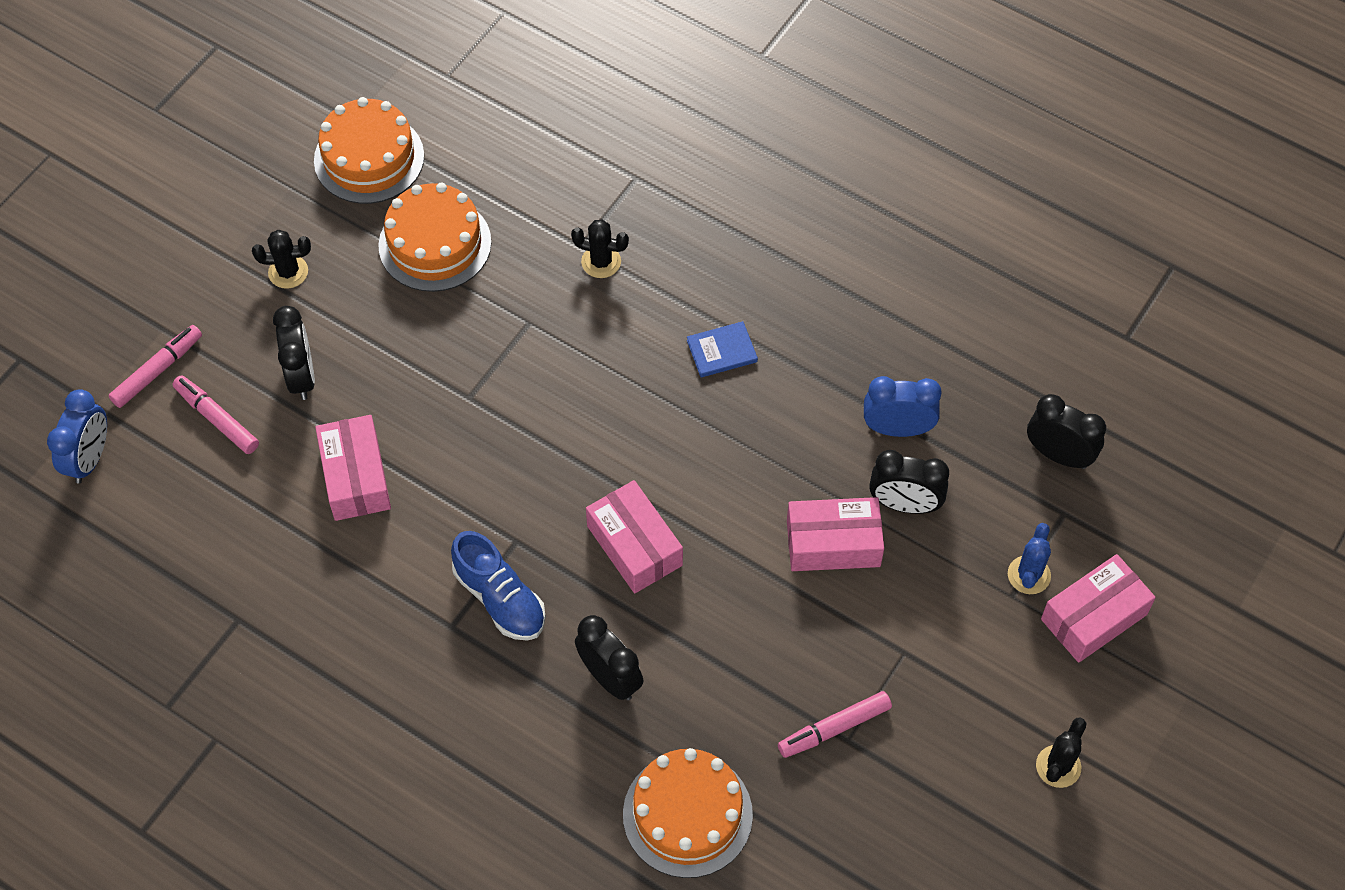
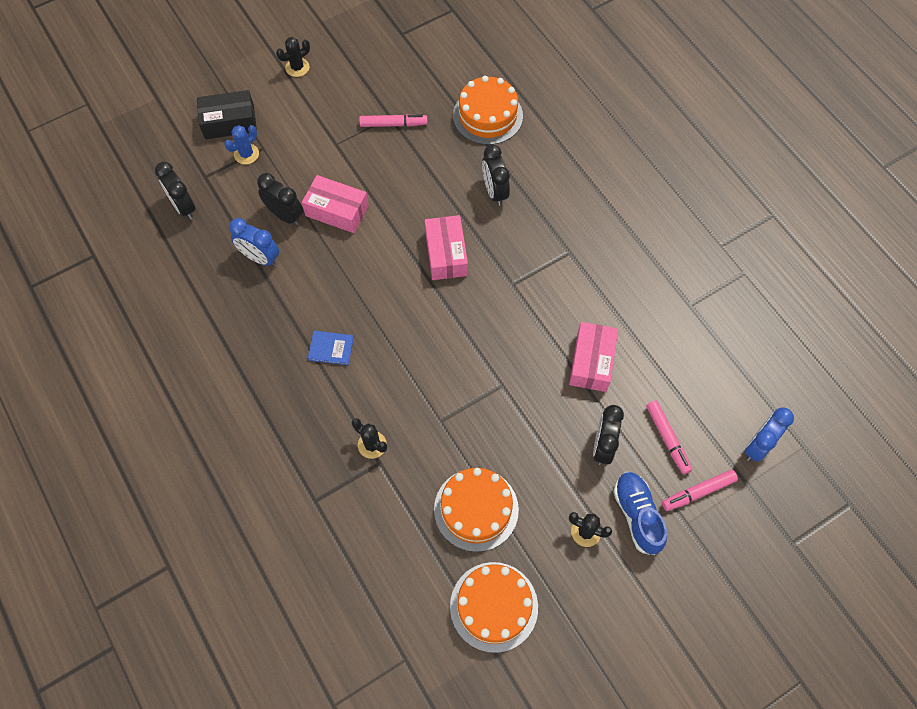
camera: 155 degrees left, 5 degrees up
blue shoe [451,531,546,641] -> blue shoe moved to [613,472,667,555]
pink box [1041,554,1156,663] -> black box [197,90,257,139]

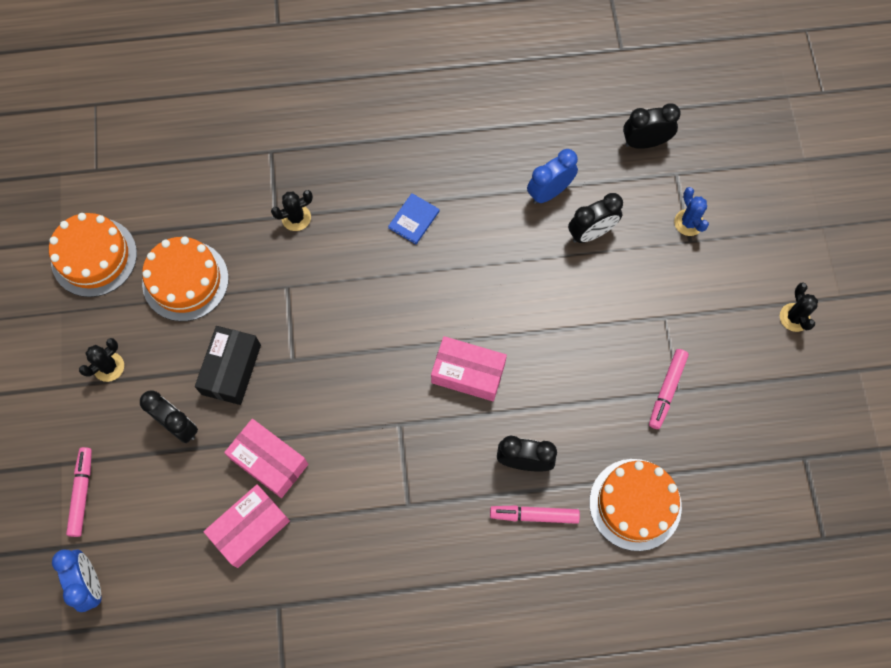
camera: 115 degrees right, 5 degrees up
black box [197,90,257,139] -> black box moved to [195,326,261,405]
pink box [302,175,369,233] -> pink box moved to [204,484,290,568]
blue shoe [613,472,667,555] -> none
pink marker [646,400,692,474] -> pink marker moved to [490,505,580,524]

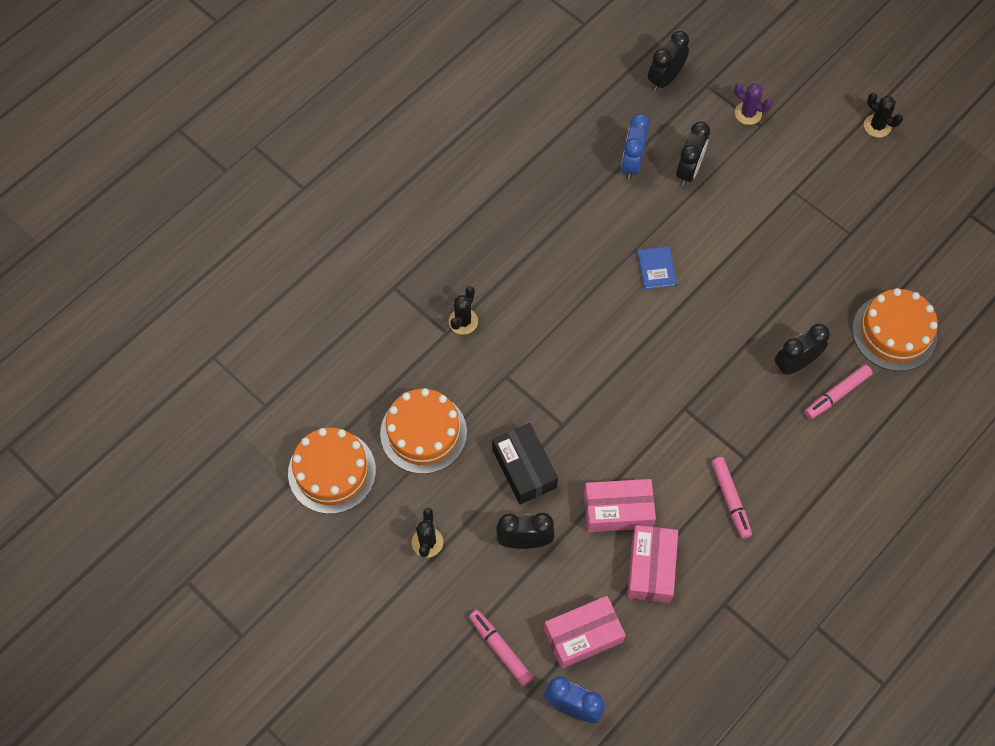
camera: 40 degrees left, 5 degrees down
blue book [388,193,440,244] -> blue book moved to [637,246,677,290]
pink box [431,336,507,401] -> pink box moved to [544,596,626,669]
pink marker [649,349,689,429] -> pink marker moved to [711,457,752,539]
blue cactus [674,187,709,236] -> purple cactus [734,83,773,125]

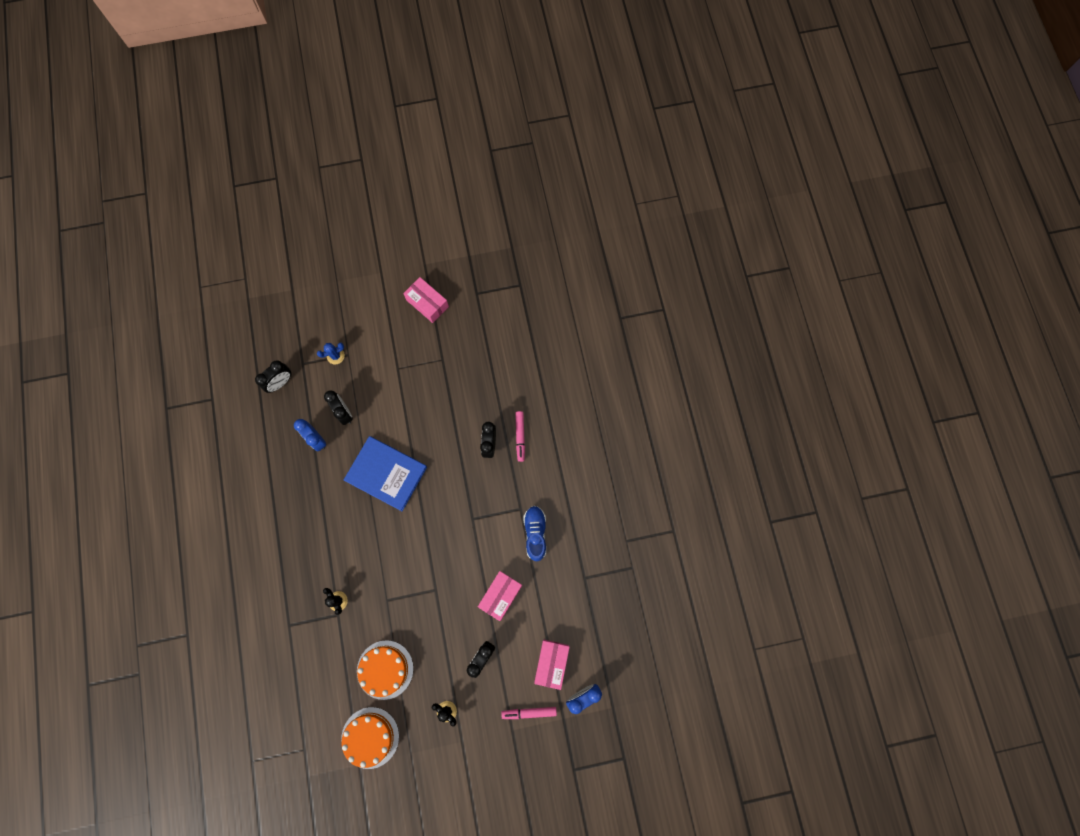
camera: 55 degrees left, 10 degrees up
black box [492,423,558,505] -> none
pink box [627,525,678,603] -> pink box moved to [403,277,449,323]
blue book [637,246,677,290] -> blue book [344,436,427,511], size x2.40
black clock [648,31,689,91] -> black clock turned 120 degrees counterclockwise [255,360,291,393]
pink marker [711,457,752,539] -> blue shoe [523,506,546,561]
purple cactus [734,83,773,125] -> blue cactus [317,343,345,364]
orange cake [852,288,938,371] -> none
black cactus [864,93,903,138] -> none

